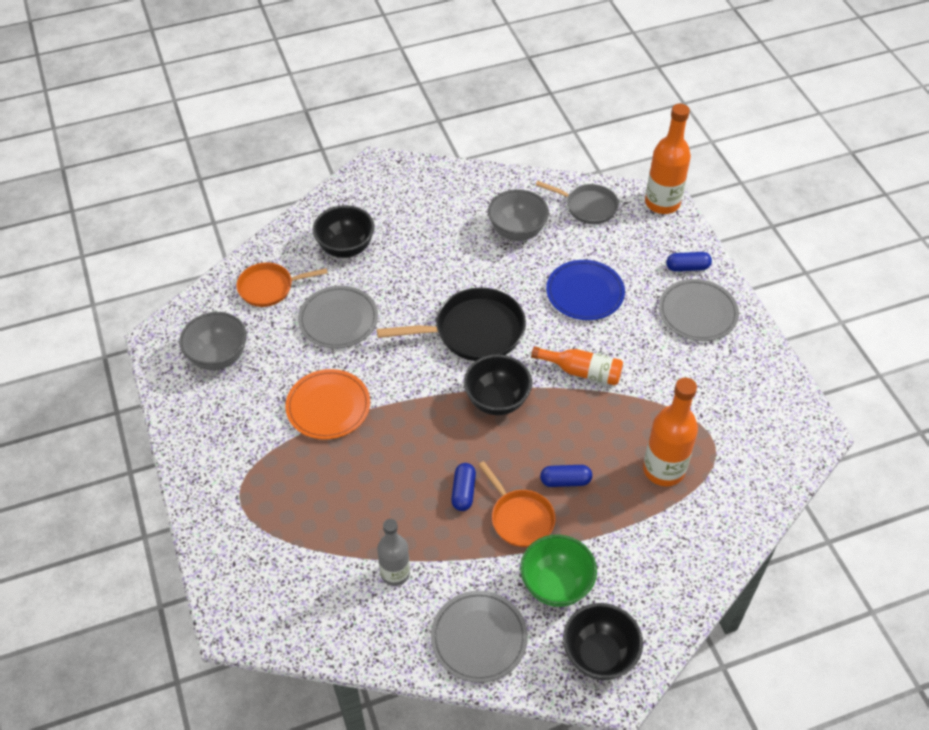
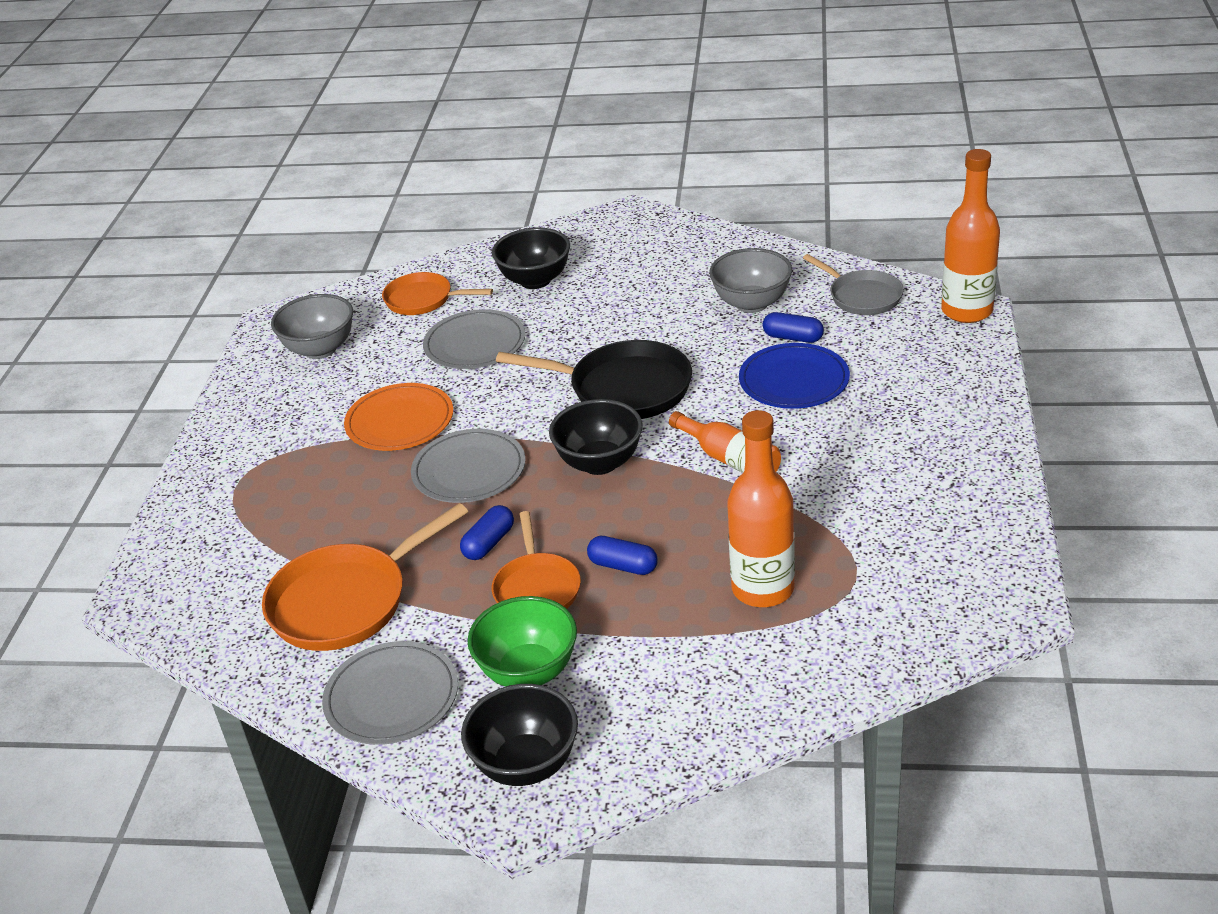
camera: 30 degrees right, 15 degrees down
grey bottle [377,519,410,586] -> orange pan [262,503,468,651]
grey plate [659,279,739,341] -> grey plate moved to [411,429,526,503]
blue capsule [666,252,712,272] -> blue capsule moved to [763,312,824,343]

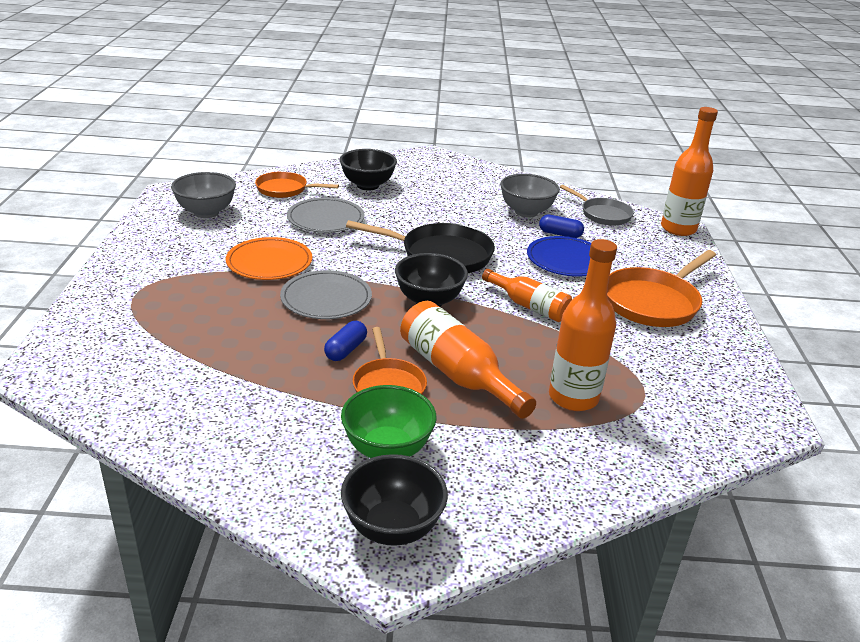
camera: 10 degrees left, 5 degrees down
orange pan [262,503,468,651] -> orange pan moved to [607,250,716,327]
grey plate [322,641,458,745] -> none
blue capsule [587,536,658,575] -> orange bottle [400,301,536,419]

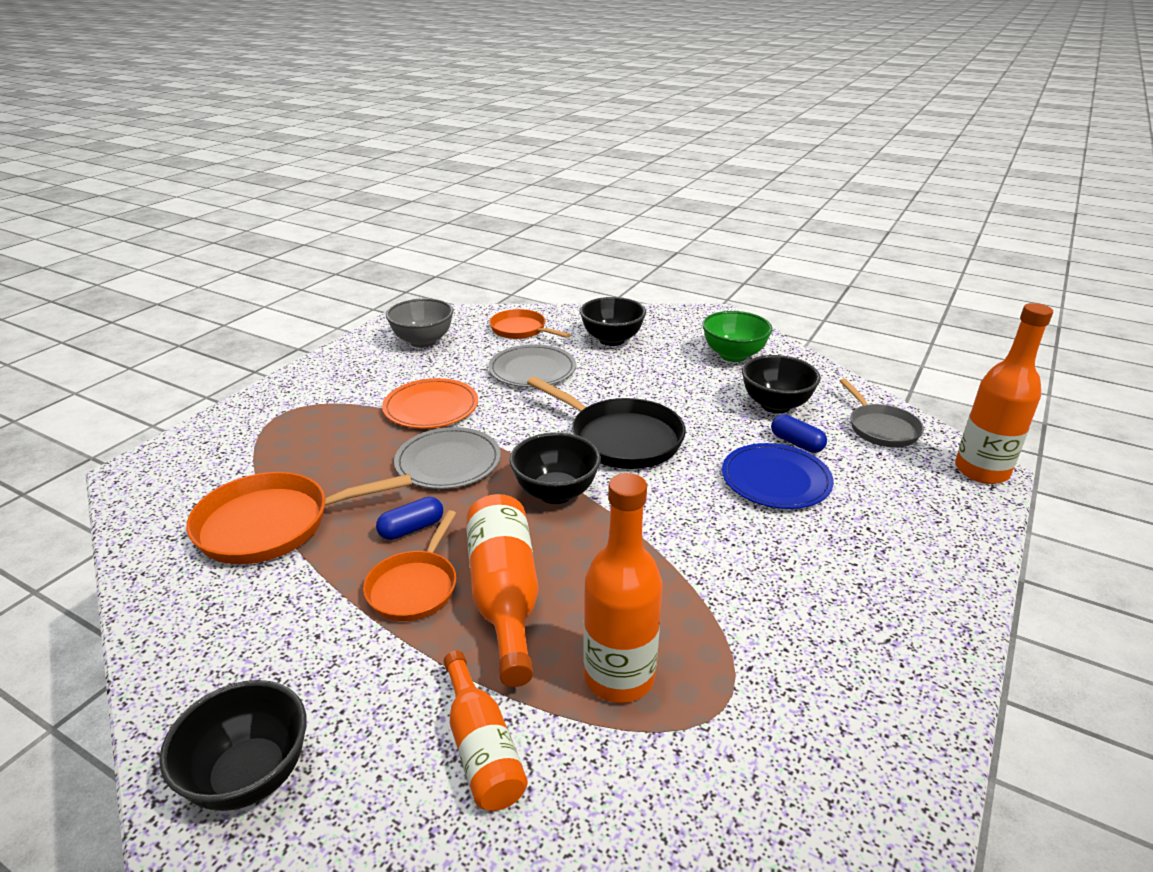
camera: 30 degrees right, 0 degrees up
green bowl [341,385,437,458] -> green bowl moved to [702,311,773,362]
orange bottle [482,269,572,322] -> orange bottle moved to [444,651,528,811]
grey bowl [500,174,560,218] -> black bowl [742,355,821,413]
orange pan [607,250,716,327] -> orange pan moved to [186,472,412,564]

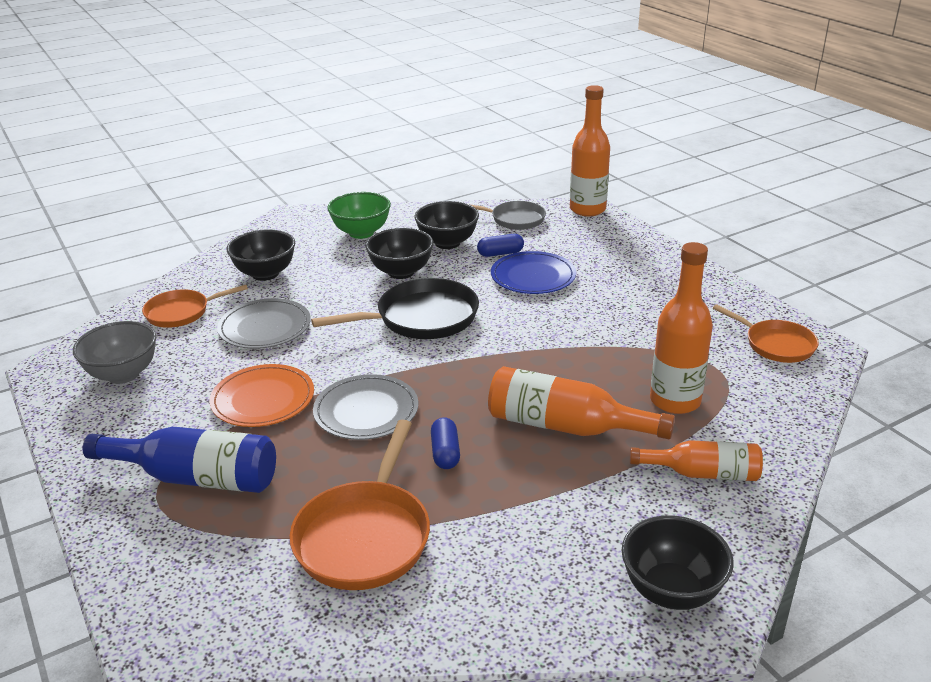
camera: 60 degrees left, 0 degrees up
orange pan [363,510,456,621] -> orange pan moved to [713,304,819,363]
black bowl [509,432,601,504] -> black bowl moved to [365,228,434,279]
none -> blue bottle [82,427,276,493]

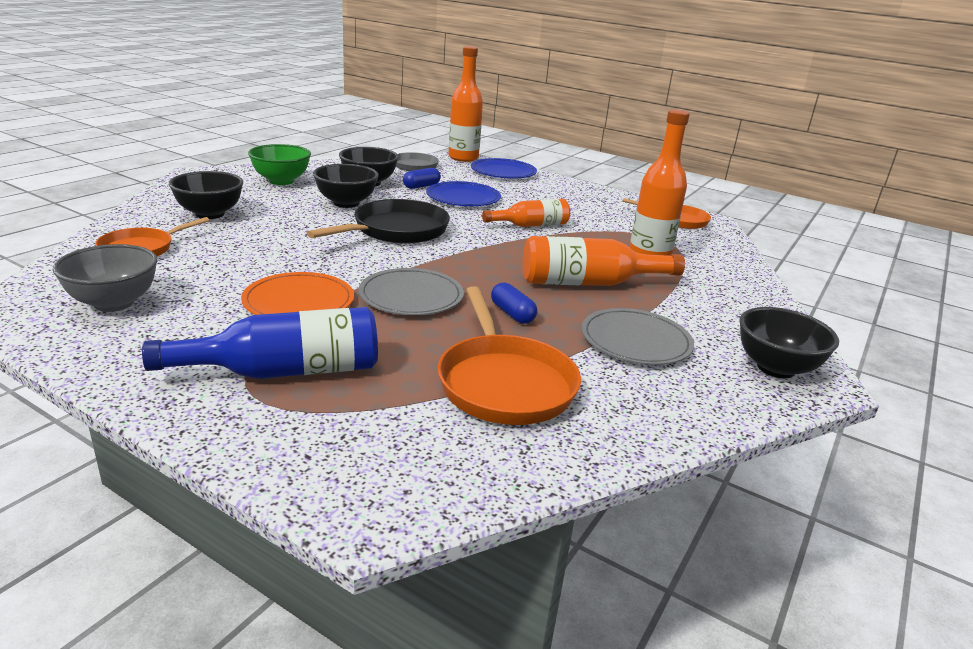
camera: 30 degrees left, 5 degrees down
grey plate [217,298,311,349] -> grey plate moved to [581,308,694,365]
orange bottle [630,440,763,481] -> orange bottle moved to [482,199,570,227]
none -> blue plate [471,158,537,179]

